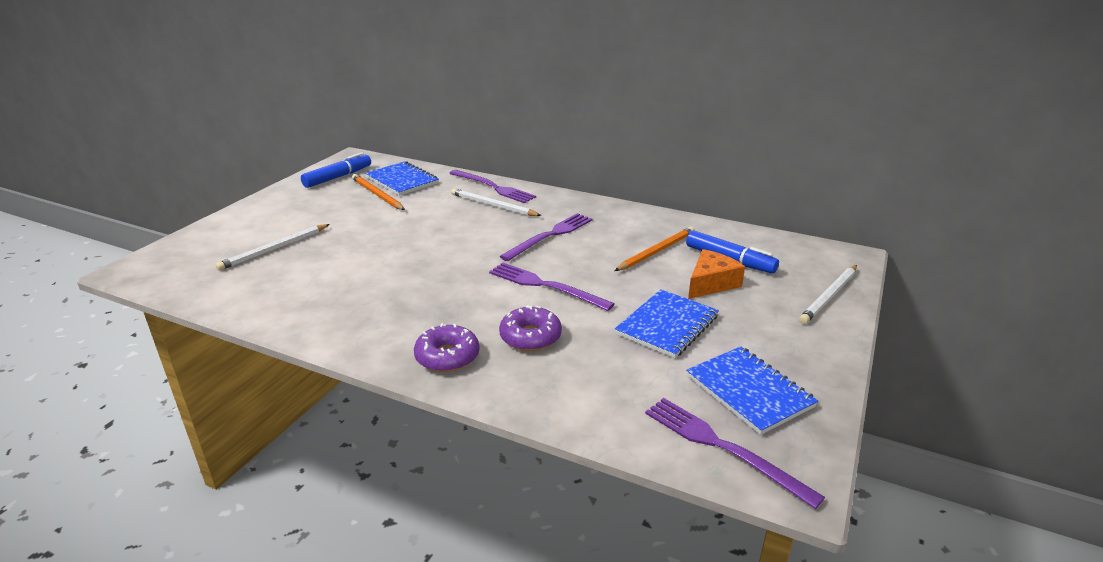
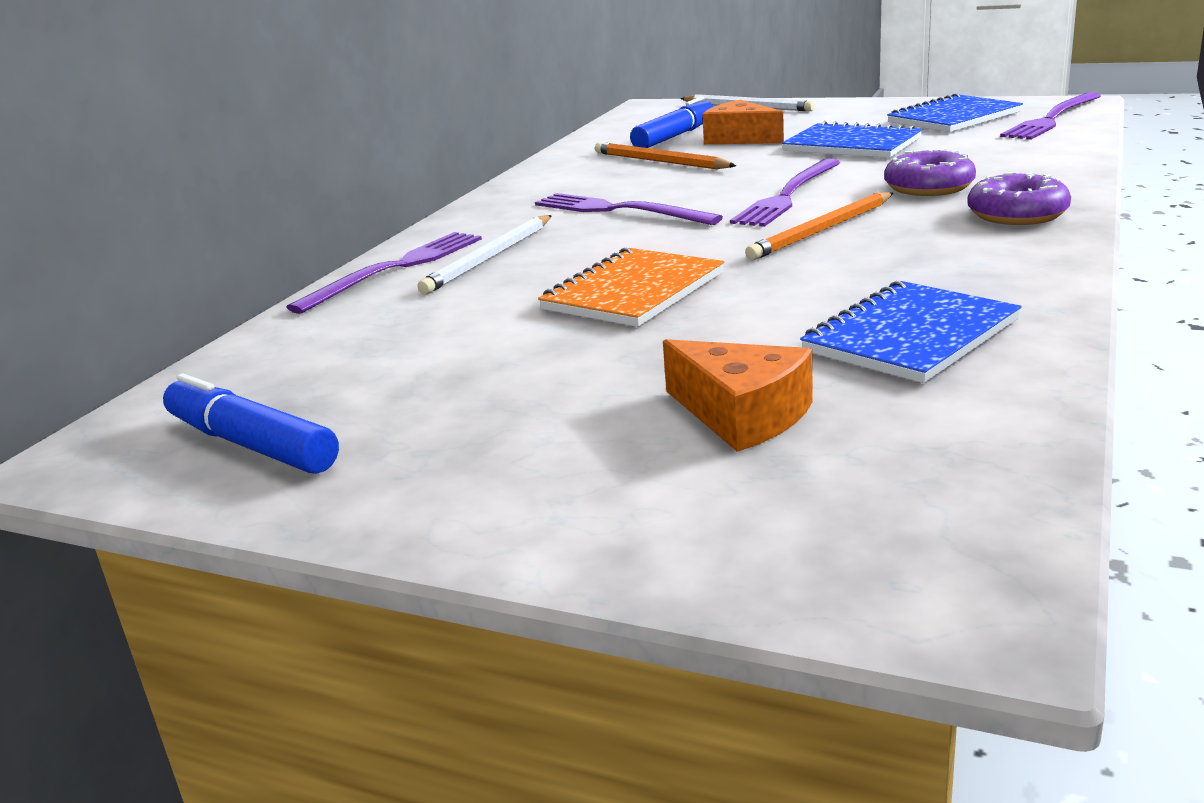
camera: 90 degrees left, 5 degrees down
white pencil [216,224,330,271] -> orange cheese [663,339,813,452]
orange pencil [352,174,405,210] -> orange pencil moved to [745,192,893,260]
blue notebook [365,161,439,196] -> blue notebook moved to [800,281,1021,383]
none -> orange notebook [538,248,724,327]

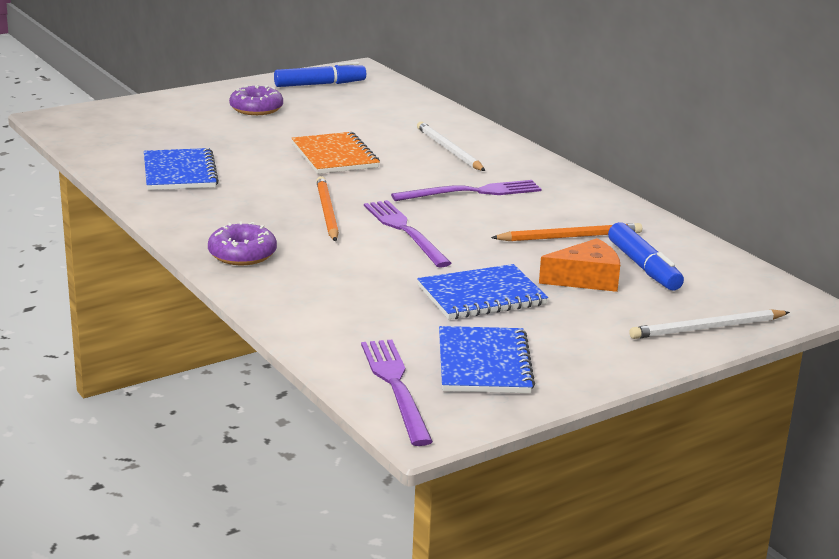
camera: 120 degrees right, 0 degrees up
purple fork [286,232,482,314] -> none
orange cheese [663,339,813,452] -> none
purple donut [884,149,976,196] -> purple donut moved to [229,85,283,115]

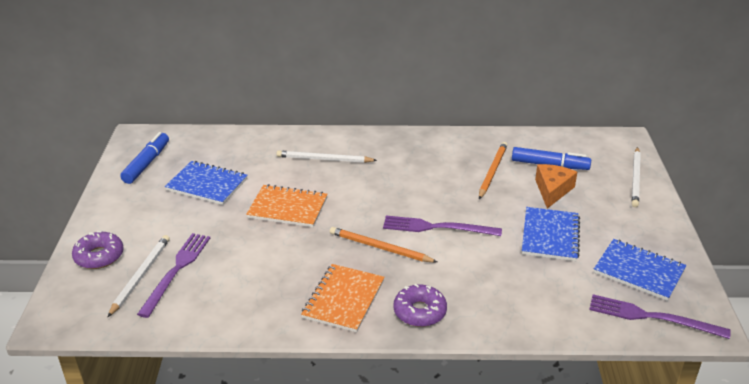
camera: 55 degrees left, 10 degrees up
blue notebook [144,148,219,190] -> blue notebook moved to [165,161,248,205]
purple donut [229,85,283,115] -> purple donut moved to [72,231,124,269]
purple fork [391,180,541,201] -> purple fork moved to [137,233,210,318]
none -> white pencil [108,235,170,317]
none -> orange notebook [301,264,385,333]

